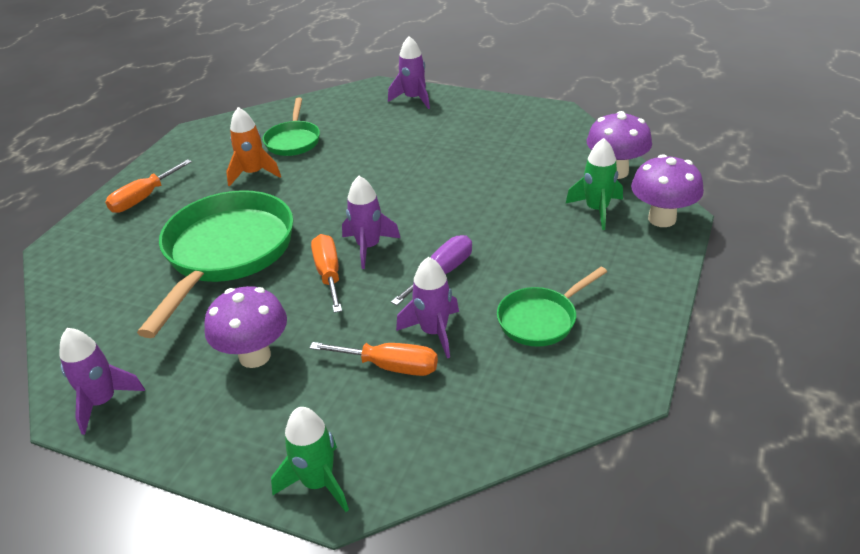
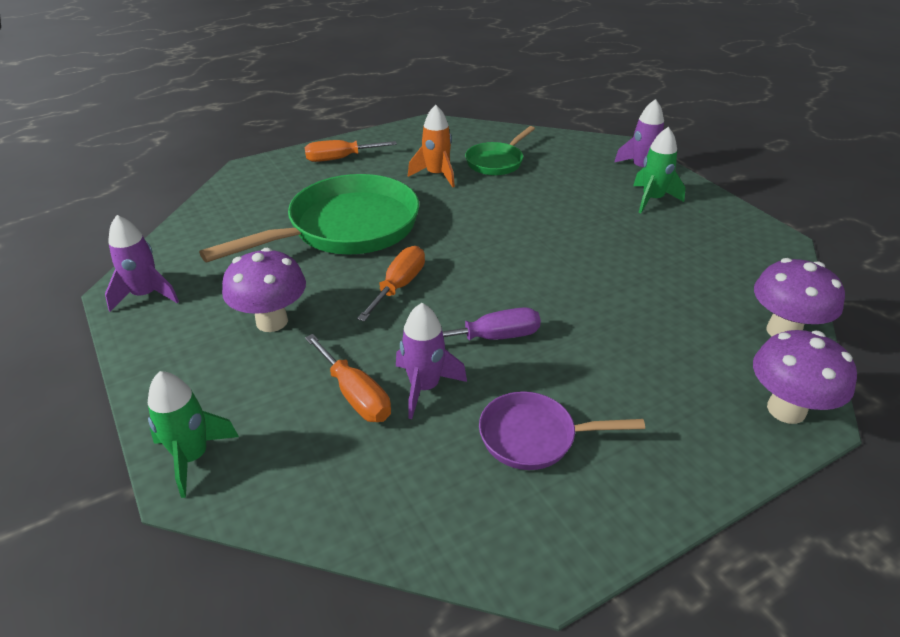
camera: 35 degrees right, 0 degrees up
purple rocket [342,176,400,269] -> none
green pan [497,267,607,346] -> purple pan [479,391,645,470]
green rocket [565,138,623,230] -> green rocket moved to [633,127,685,213]

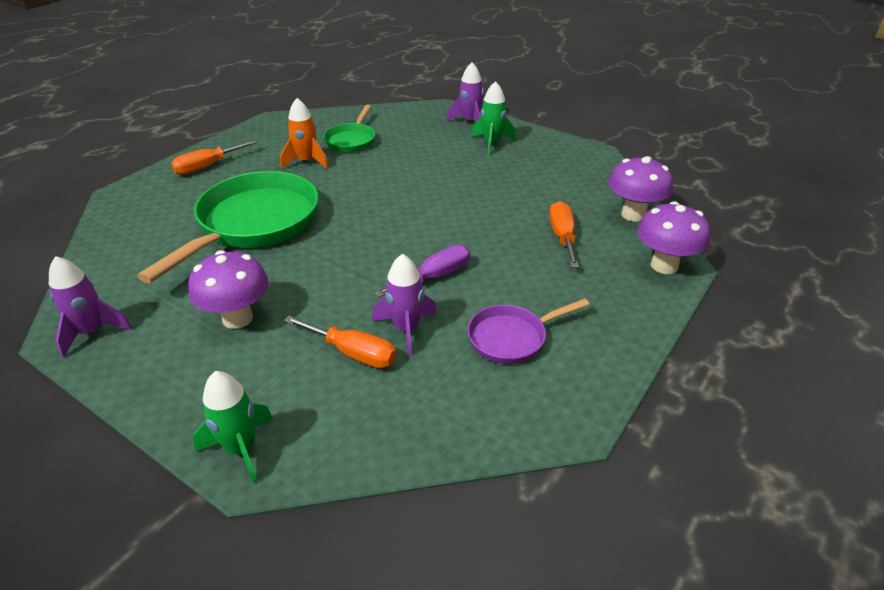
camera: 25 degrees left, 0 degrees up
orange screwdriver [357,246,425,322] -> orange screwdriver moved to [549,201,579,268]

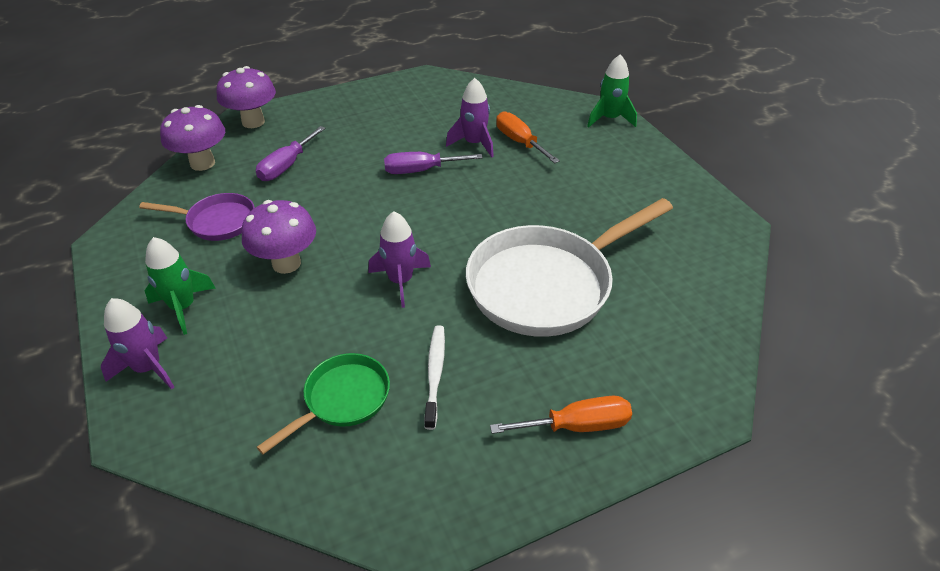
camera: 150 degrees left, 5 degrees up
purple rocket [49,256,132,358] -> purple rocket moved to [369,211,431,308]
green pan [137,171,319,283] -> white pan [466,198,673,337]
purple mushroom [188,250,269,329] -> purple mushroom moved to [242,200,316,274]
orange rocket [280,98,329,169] -> white toothbrush [424,325,445,430]
purple pan [467,298,590,364] -> purple pan moved to [139,193,255,241]
orange screwdriver [549,201,579,268] -> purple screwdriver [256,126,325,181]

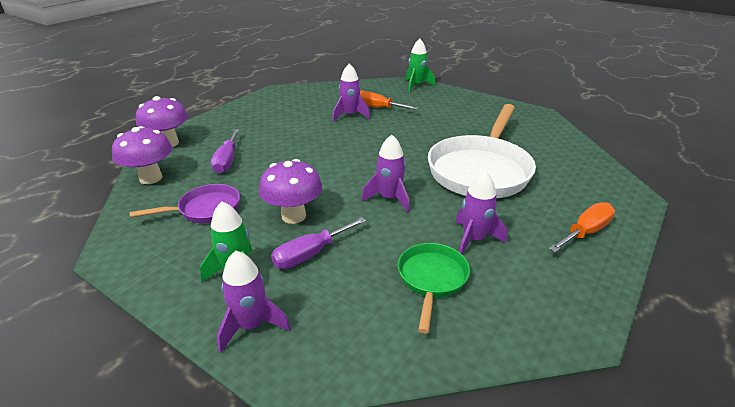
camera: 30 degrees left, 10 degrees down
purple screwdriver [384,152,483,174] -> purple screwdriver moved to [271,217,366,269]
white toothbrush [424,325,445,430] -> purple rocket [455,171,507,255]

